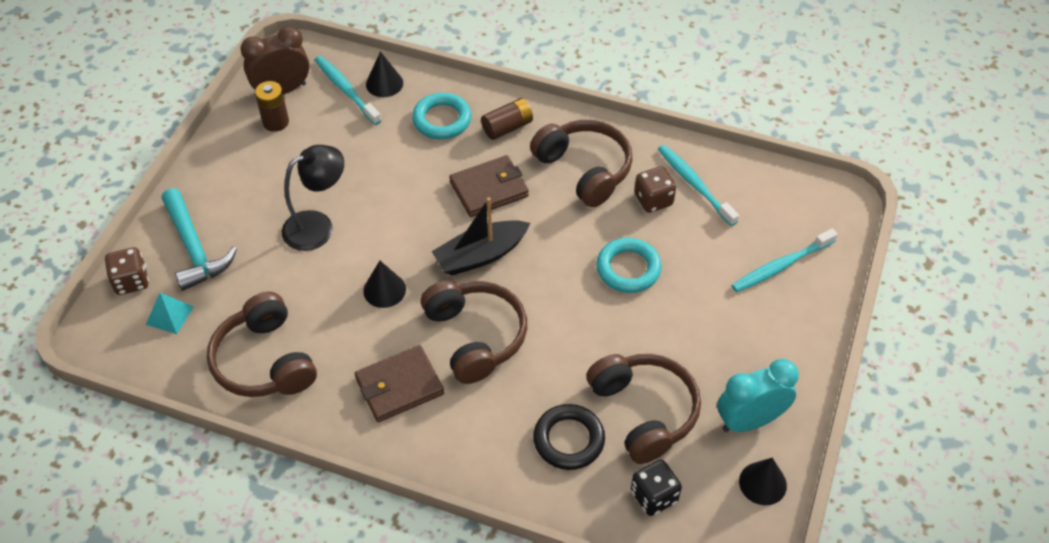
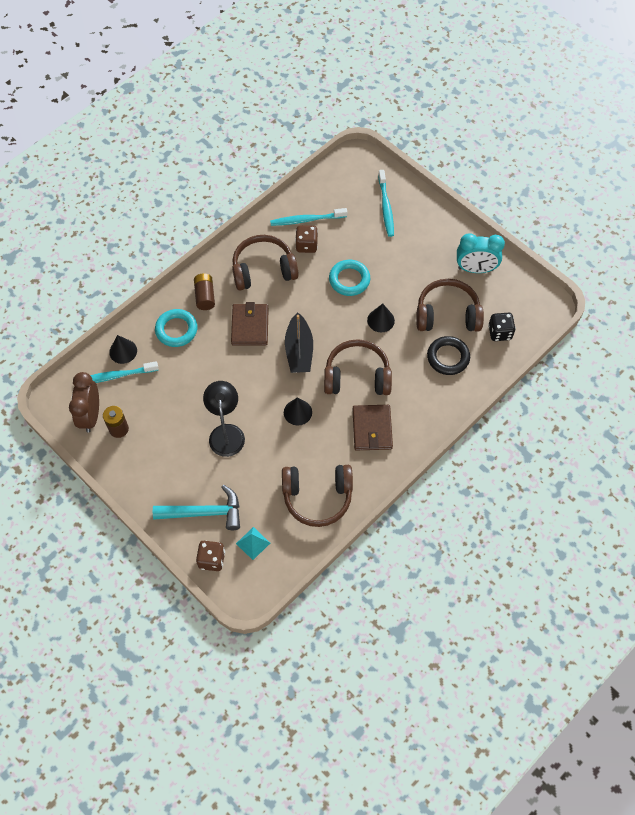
camera: 65 degrees left, 10 degrees up
turquoise clock [717,359,799,432] -> turquoise clock turned 90 degrees counterclockwise [457,233,505,273]
black cone [739,458,787,505] -> black cone moved to [367,304,395,332]

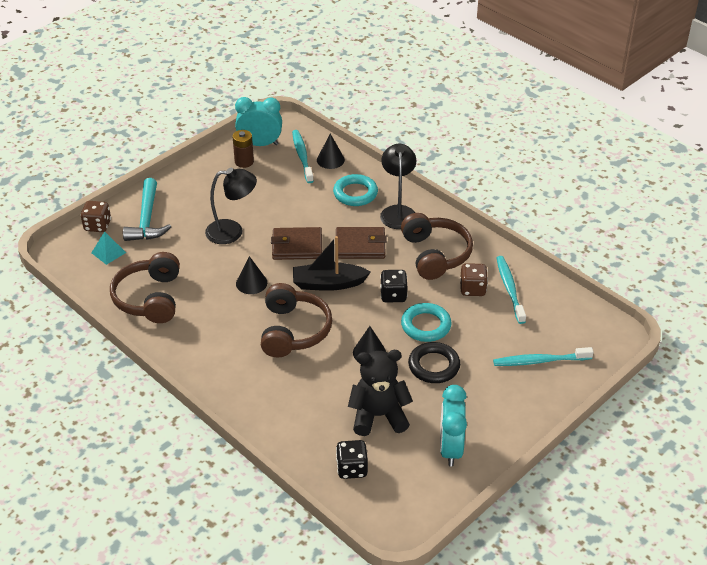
camera: 90 degrees right, 20 degrees down
brown clock [69,372,99,432] -> turquoise clock [235,97,282,146]
brown battery [194,273,215,310] -> black lamp [380,144,416,229]
brown wallet [352,405,393,450] -> brown wallet moved to [271,227,322,260]
brown headphones [416,279,484,331] -> black teddy bear [348,350,413,436]
black ring [427,336,470,375] -> black ring moved to [408,342,460,383]
none -> black dice [380,270,407,302]

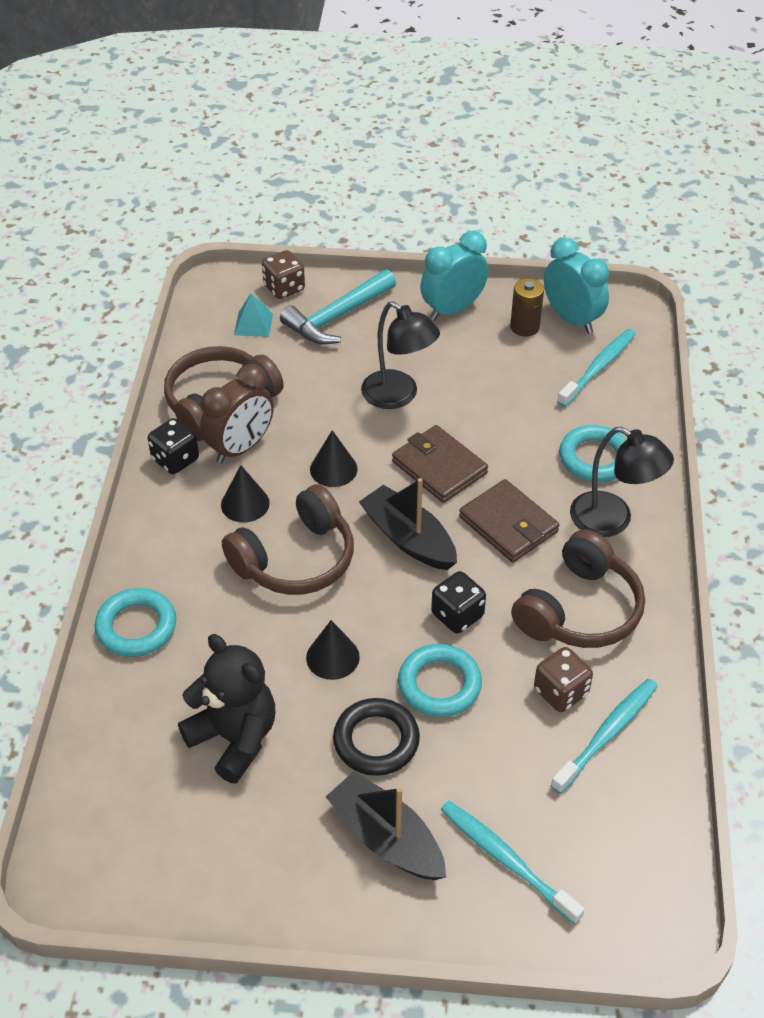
camera: 50 degrees right, 5 degrees up
black cone [317,134,345,169] -> black cone moved to [221,465,270,523]
black dice [336,440,368,479] -> black dice moved to [148,418,199,474]
black lamp [380,144,416,229] -> black lamp turned 75 degrees clockwise [570,427,674,537]
turquoise clock [440,385,467,467] -> turquoise clock moved to [420,231,489,321]
none -> turquoise ring [95,588,176,657]
none -> brown clock [200,364,274,464]
none -> black boat [326,771,446,880]

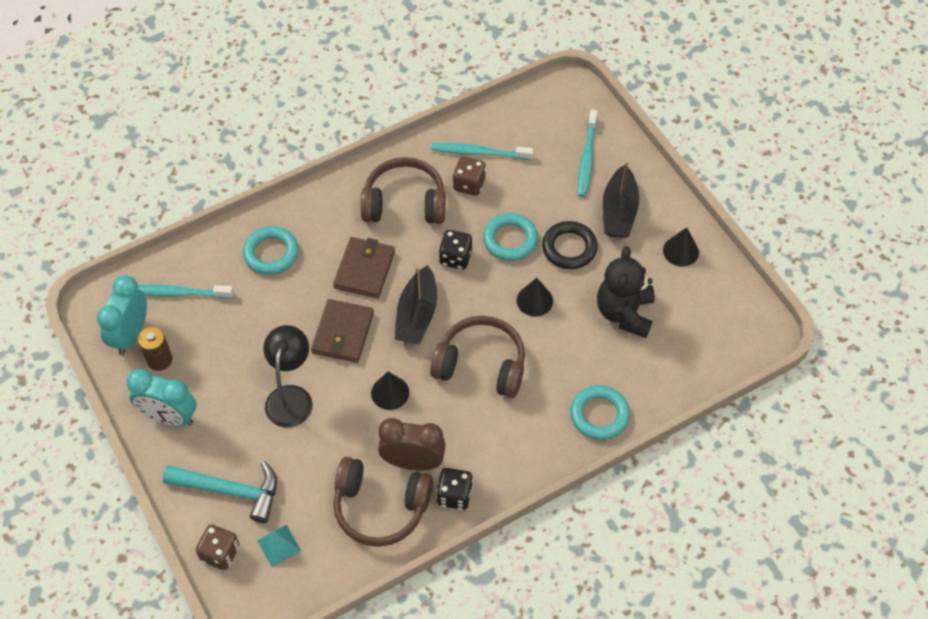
camera: 125 degrees left, 10 degrees up
black cone [221,465,270,523] -> black cone moved to [663,228,699,266]
black lamp [570,427,674,537] -> none

